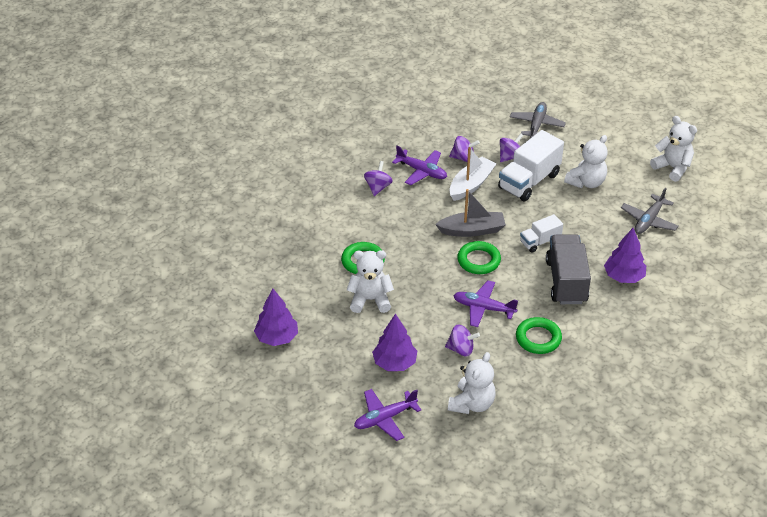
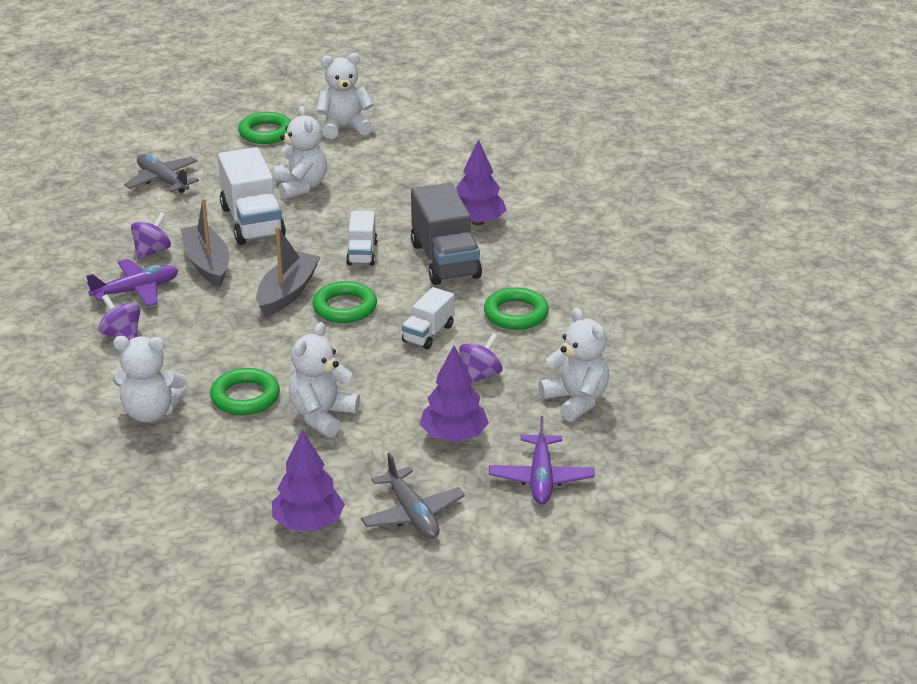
camera: 60 degrees left, 10 degrees down
white boat [450,147,496,201] -> grey boat [181,198,229,287]
purple plane [453,280,518,327] -> white truck [402,287,454,349]
purple spinning top [500,133,523,162] -> none
grey truck [546,234,591,304] -> grey truck turned 135 degrees counterclockwise [411,183,482,285]
grey plane [621,187,679,234] -> grey plane moved to [361,453,465,539]
none -> white teddy bear [113,336,186,422]
none -> green ring [238,112,291,144]

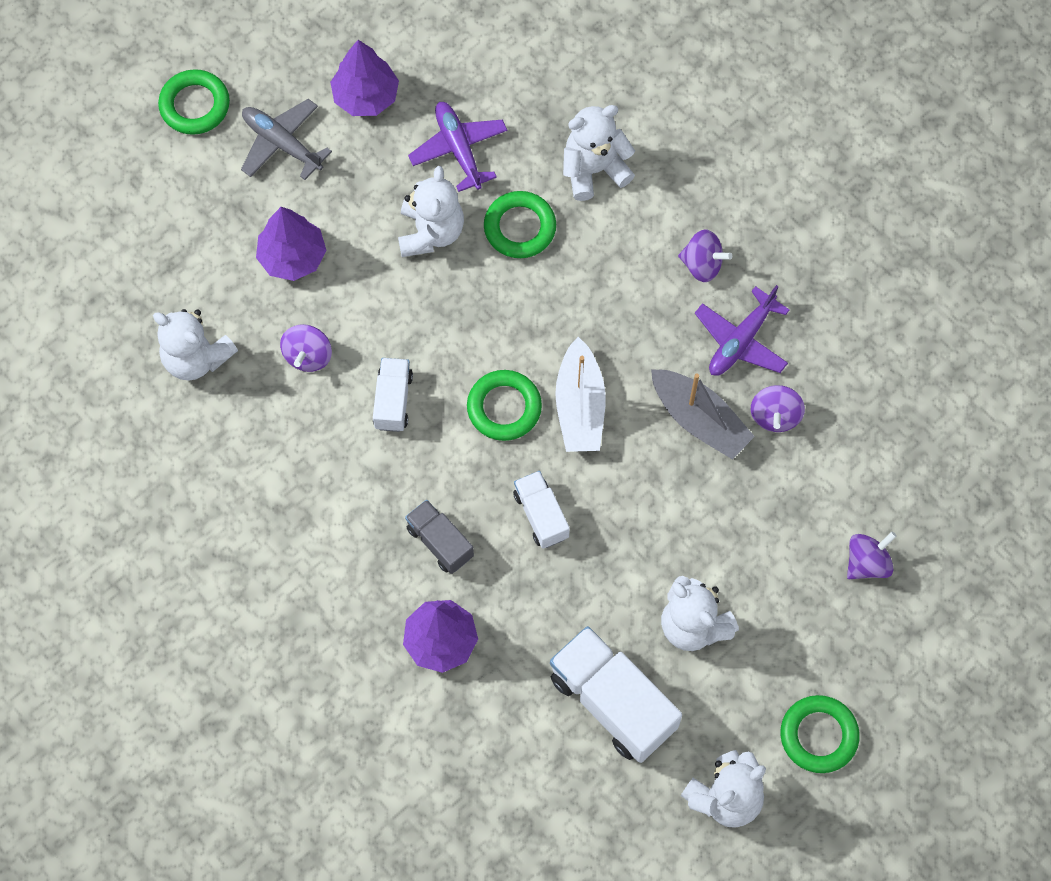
camera: 155 degrees right, 35 degrees up
grey plane [124,154,199,193] -> purple spinning top [847,532,897,579]
white truck [218,147,286,245] -> white truck moved to [550,626,682,763]
grey boat [256,226,320,317] -> white boat [555,337,606,452]
grey truck [411,183,482,285] -> grey truck [405,500,474,574], size x0.56
green ring [484,287,549,330] -> green ring moved to [158,69,230,135]
purple plane [489,416,595,505] -> purple plane moved to [408,102,508,192]

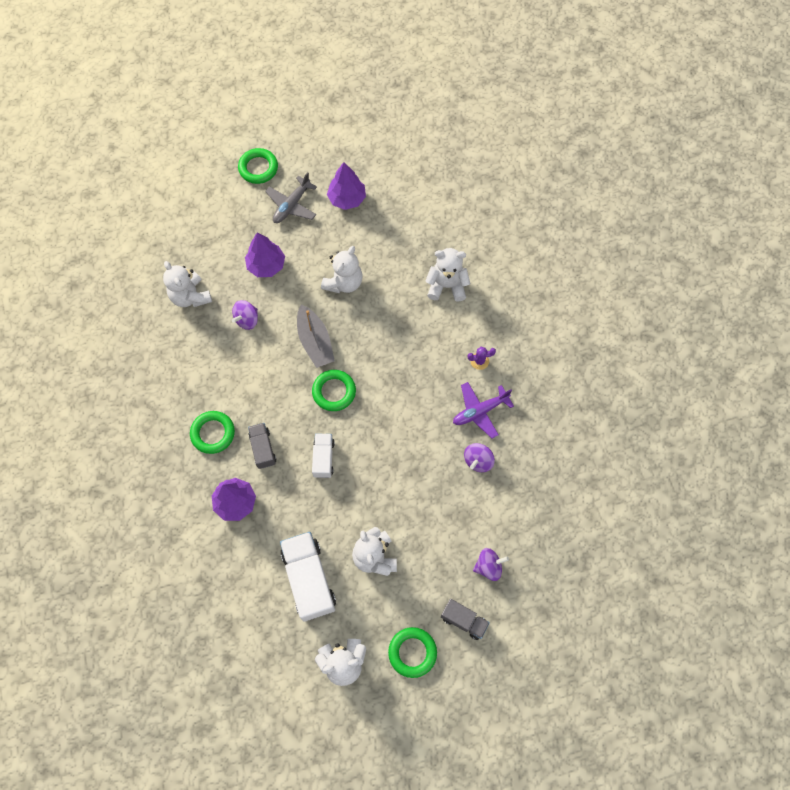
camera: 25 degrees right, 0 degrees up
grey plane [241,99,332,180] -> grey plane turned 120 degrees counterclockwise [265,172,317,223]
white truck [373,358,413,432] -> none
purple plane [408,102,508,192] -> none
green ring [484,191,556,258] -> green ring moved to [190,411,235,454]
white boat [555,337,606,452] -> none
grey boat [651,369,755,460] -> grey boat moved to [297,305,335,368]
purple spinning top [678,230,732,282] -> purple cactus [467,347,496,370]
none -> grey truck [441,599,490,640]

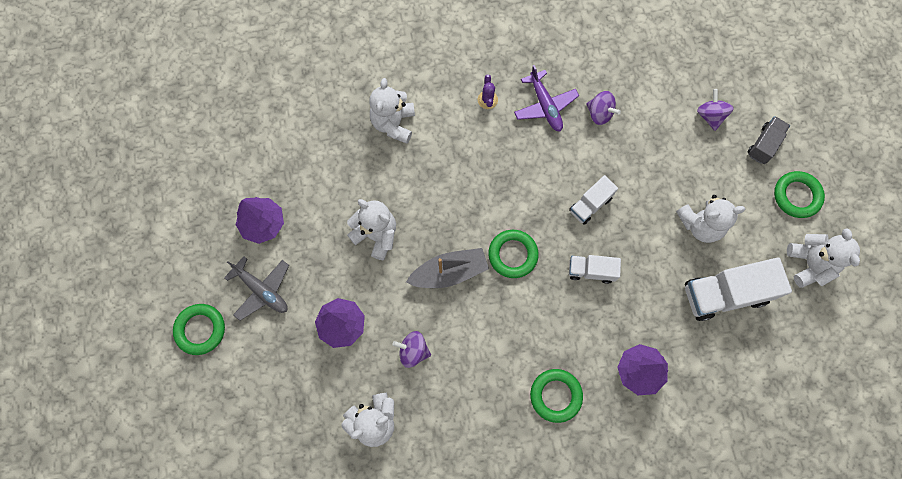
camera: 85 degrees left, 5 degrees up
purple spinning top [232,300,258,330] -> purple spinning top turned 150 degrees clockwise [392,331,431,368]
grey truck [248,423,276,469] -> none
none -> white truck [569,175,618,225]

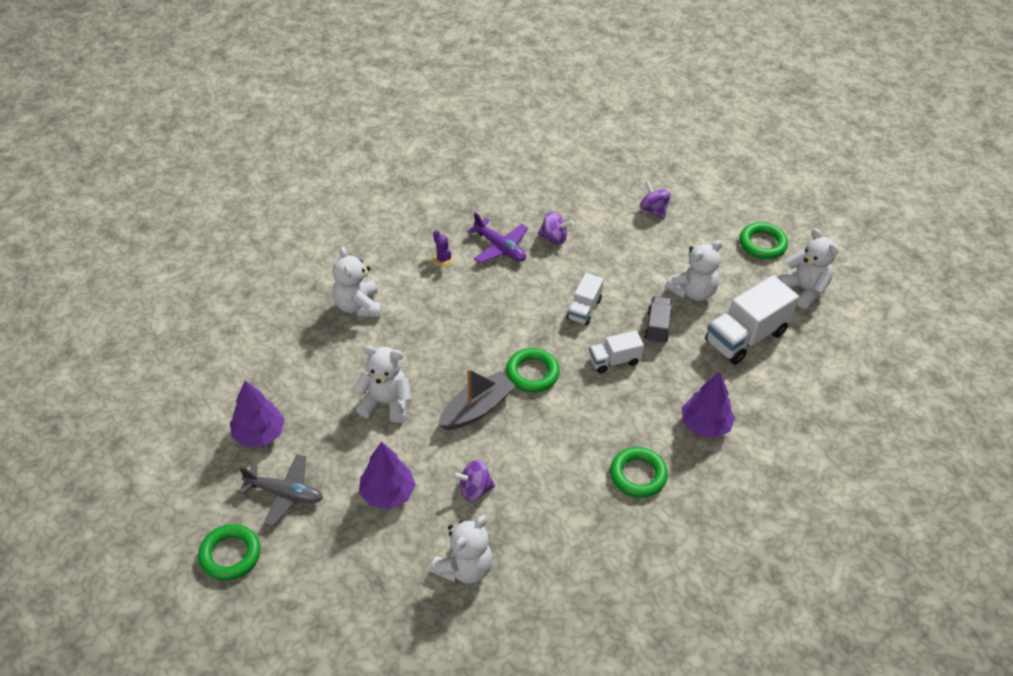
camera: 25 degrees left, 25 degrees down
grey truck [748,116,790,164] -> grey truck moved to [644,296,672,344]

